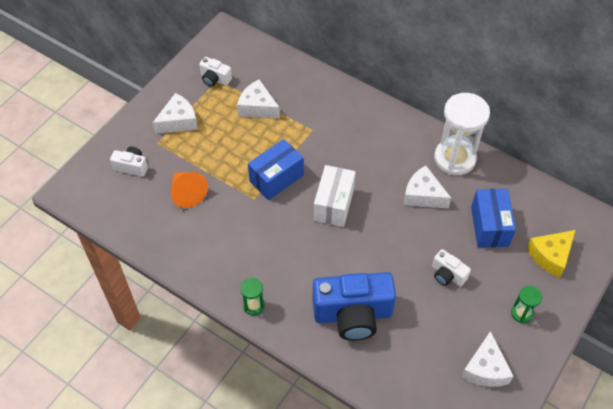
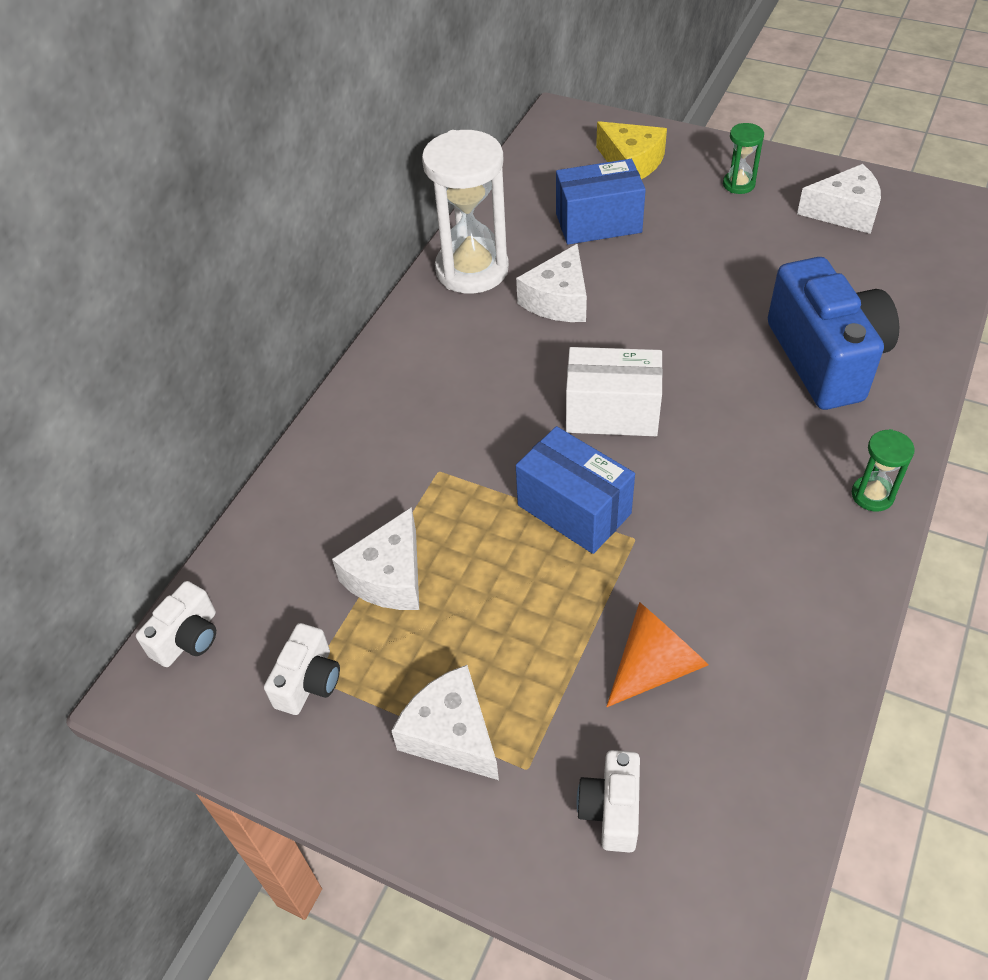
camera: 95 degrees left, 5 degrees down
white camera [432,249,471,286] -> white camera moved to [136,581,216,667]

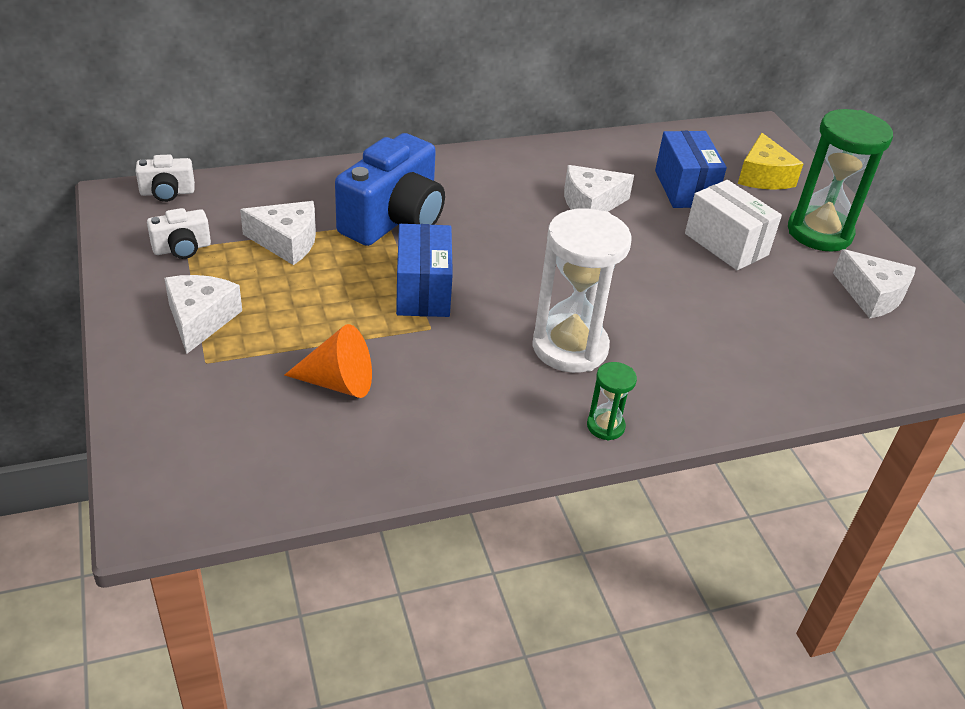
camera: 40 degrees right, 10 degrees down
white cheese [332,507,419,610] -> white cheese turned 150 degrees counterclockwise [240,201,316,265]
white hourglass [422,130,509,294] -> white hourglass moved to [532,208,632,373]
blue box [556,159,646,245] -> blue box turned 45 degrees clockwise [655,131,727,208]
white box [566,347,663,436] -> white box moved to [685,180,782,270]
white camera [576,750,640,853] -> none
green hourglass [723,123,764,194] -> green hourglass [788,109,893,252], size x2.16
blue camera [768,257,899,410] -> blue camera moved to [335,133,445,246]

